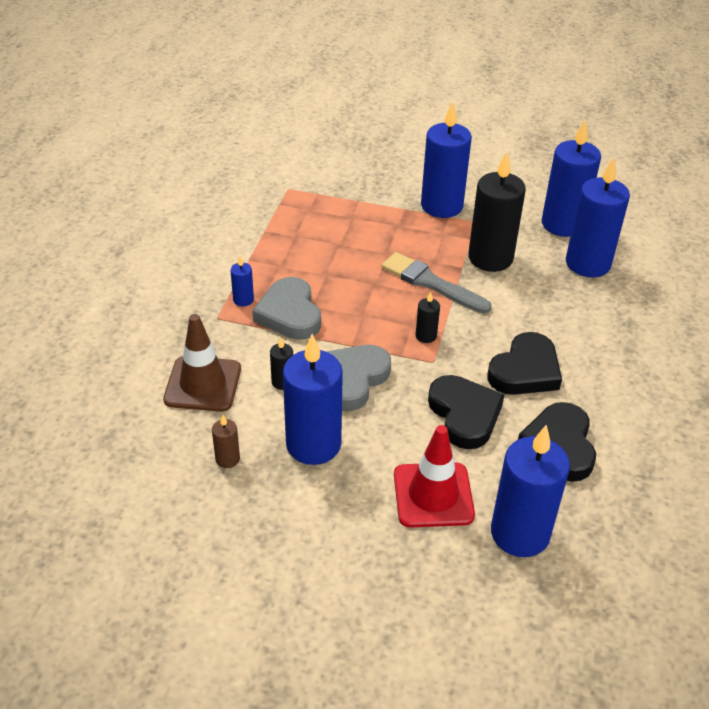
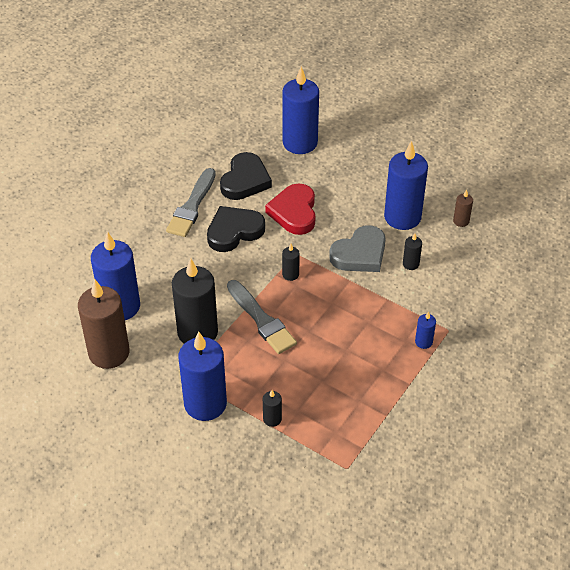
camera: 160 degrees left, 5 degrees up
brown traffic cone [163,314,241,412] -> none
grey heart [252,277,321,340] -> none
red traffic cone [394,425,475,528] -> none
black heart [428,375,504,449] -> red heart [265,183,315,235]
blue candle [542,119,601,237] -> brown candle [78,279,130,369]
none -> grey brush [166,168,216,237]
none -> black candle [263,390,282,427]

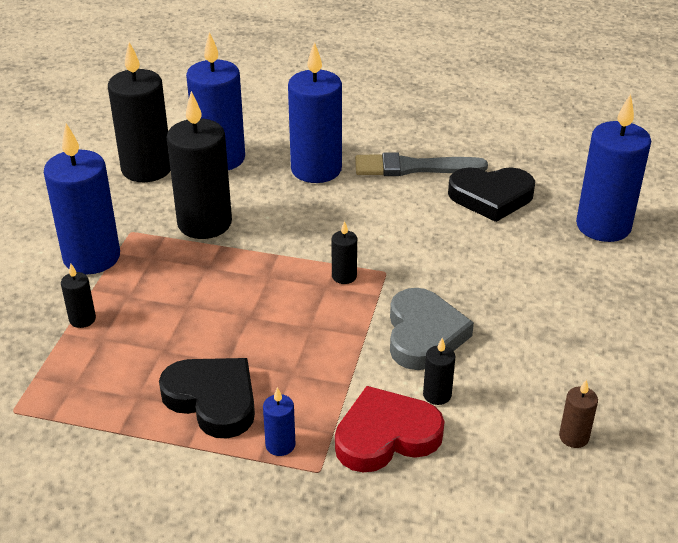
camera: 70 degrees right, 10 degrees down
brown candle [78,279,130,369] -> black candle [108,42,171,182]
black heart [207,206,265,252] -> black heart moved to [159,358,255,439]
grey brush [227,280,297,354] -> none
red heart [265,183,315,235] -> red heart moved to [335,386,445,473]
grey heart [329,225,386,272] -> grey heart turned 120 degrees counterclockwise [390,288,474,370]
blue candle [384,141,428,230] -> blue candle moved to [288,42,342,183]

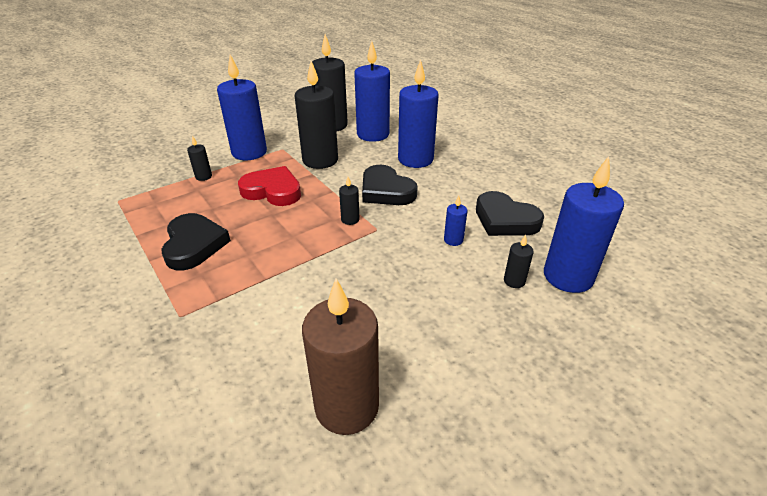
camera: 40 degrees right, 0 degrees up
blue candle [263,387,295,456] -> blue candle moved to [444,196,467,246]
red heart [335,386,445,473] -> red heart moved to [238,166,301,206]
grey brush [355,152,488,176] -> none
grey heart [390,288,474,370] -> none
black candle [423,338,455,405] -> black candle moved to [504,235,534,288]
brown candle [559,379,598,448] -> brown candle [302,279,379,435], size x2.30
none -> black heart [362,165,418,205]

